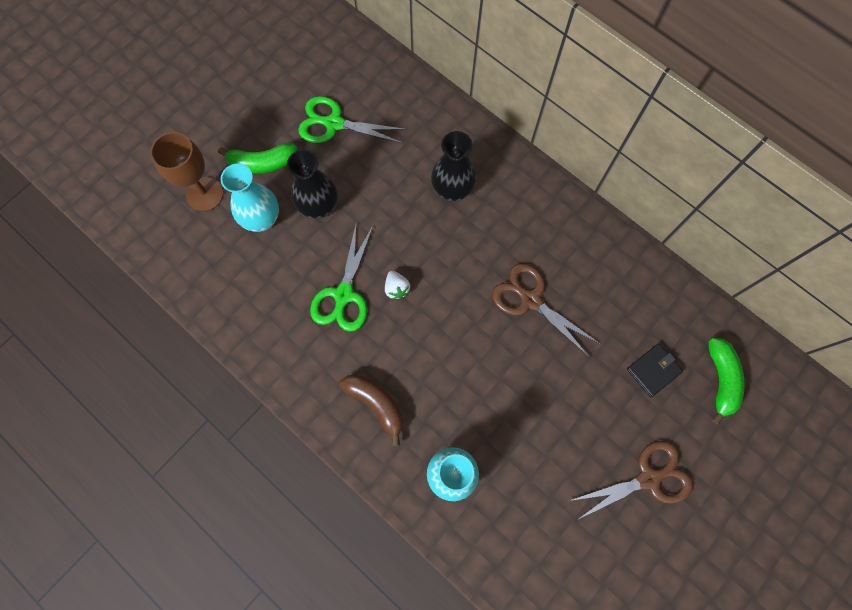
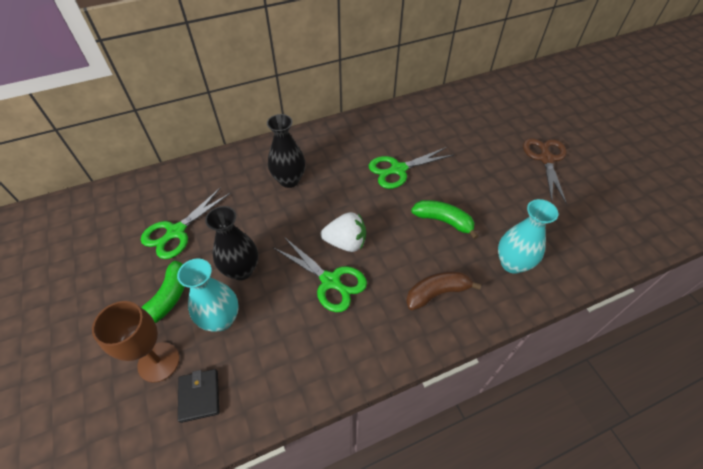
camera: 65 degrees left, 20 degrees down
white strawberry [385,271,410,299] -> white strawberry [321,212,366,252], size x1.71
brown scissors [492,263,600,357] -> green scissors [369,147,454,189]
black wallet [627,344,683,397] -> black wallet moved to [178,369,219,423]
green banana [708,338,745,424] -> green banana moved to [411,200,478,239]

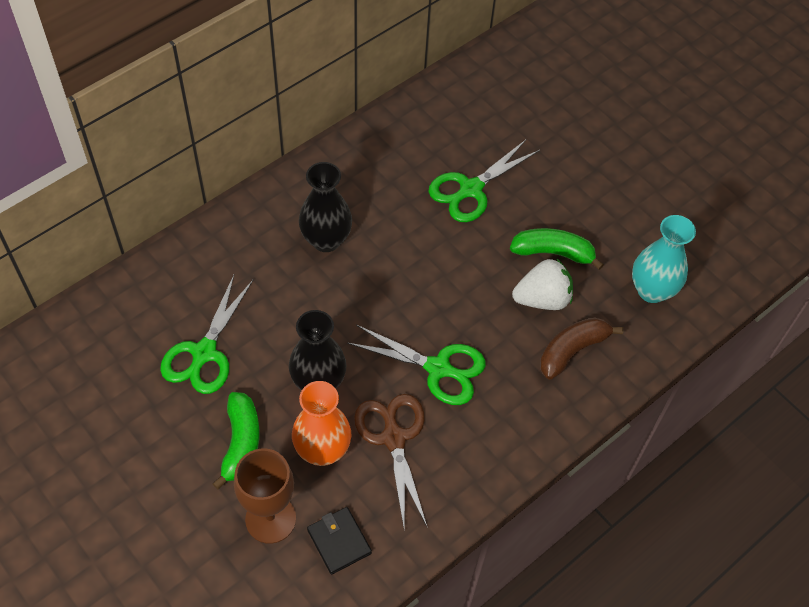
camera: 20 degrees left, 5 degrees up
turquoise vase [177,259,239,332] -> orange vase [292,381,352,466]
white strawberry [321,212,366,252] -> white strawberry moved to [512,259,573,310]
brown scissors [523,138,567,204] -> brown scissors moved to [354,394,427,527]

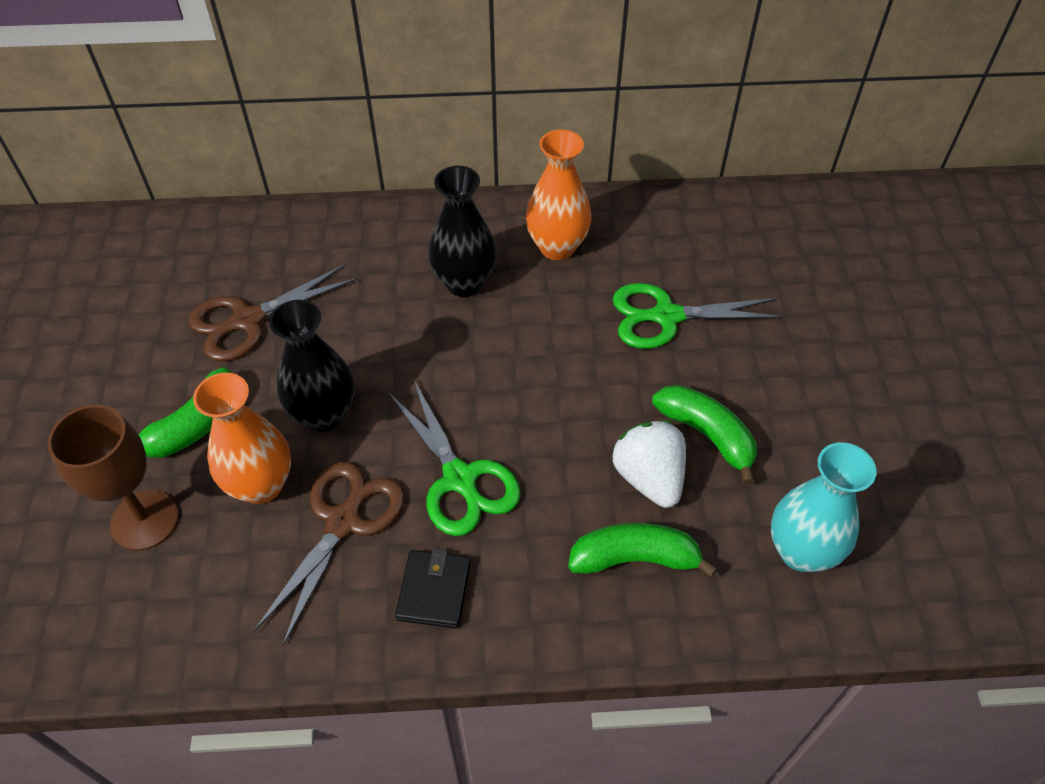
camera: 40 degrees right, 5 degrees down
green scissors [160,275,253,394] -> brown scissors [188,264,357,362]
black wallet [307,507,372,575] -> black wallet moved to [395,549,471,628]
white strawberry [512,259,573,310] -> white strawberry turned 135 degrees counterclockwise [612,421,686,508]
brown banana [540,318,623,379] -> green banana [568,523,717,577]
none -> orange vase [526,130,592,260]

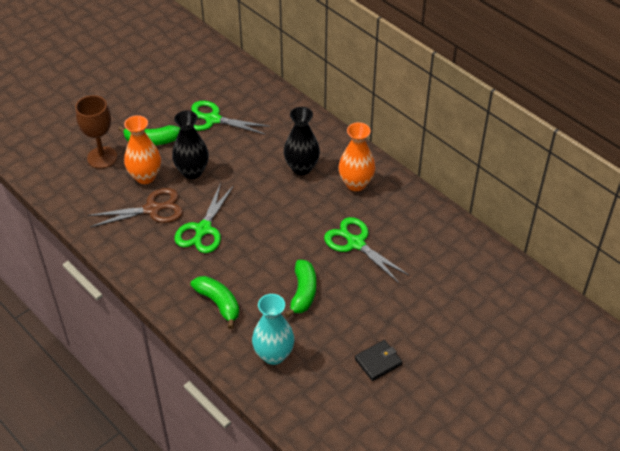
camera: 50 degrees right, 5 degrees down
brown scissors [188,264,357,362] -> green scissors [191,101,271,135]
black wallet [395,549,471,628] -> black wallet moved to [355,340,402,381]
white strawberry [612,421,686,508] -> none

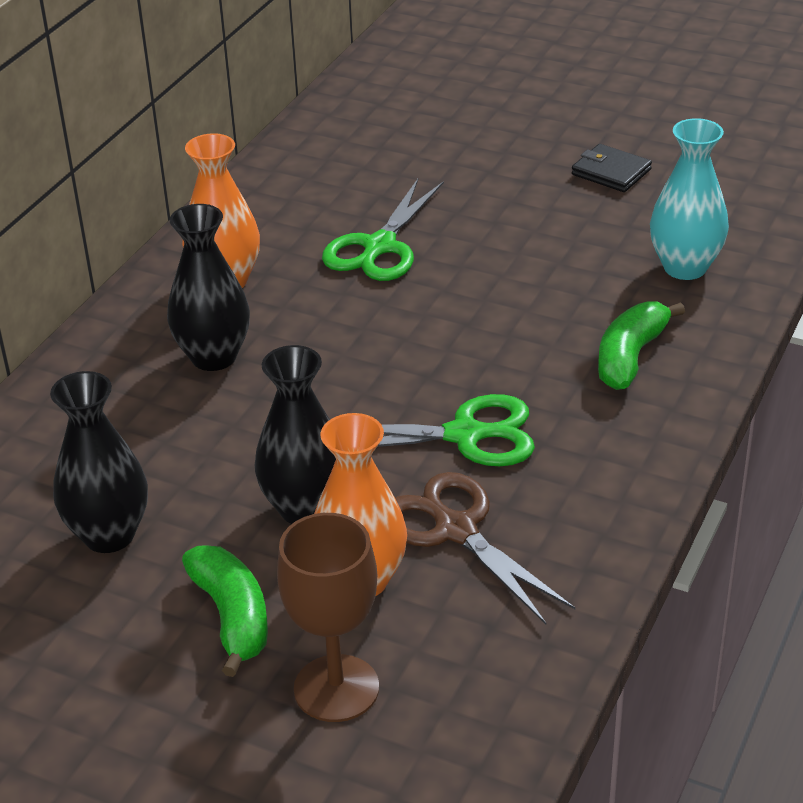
camera: 110 degrees left, 10 degrees down
green scissors [191,101,271,135] -> black vase [50,371,148,553]
green banana [285,260,316,318] -> none

